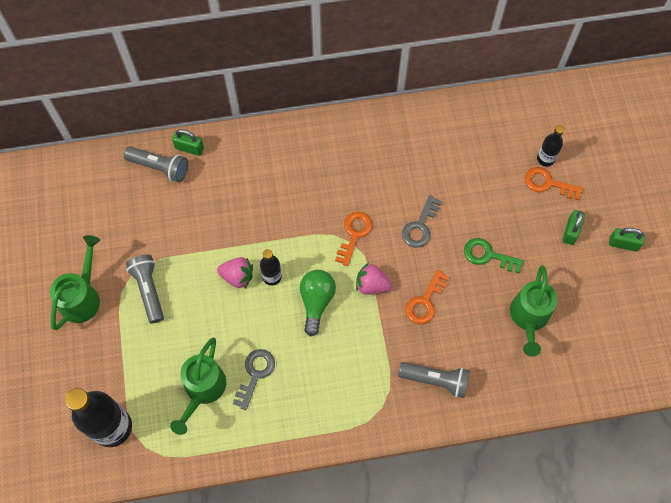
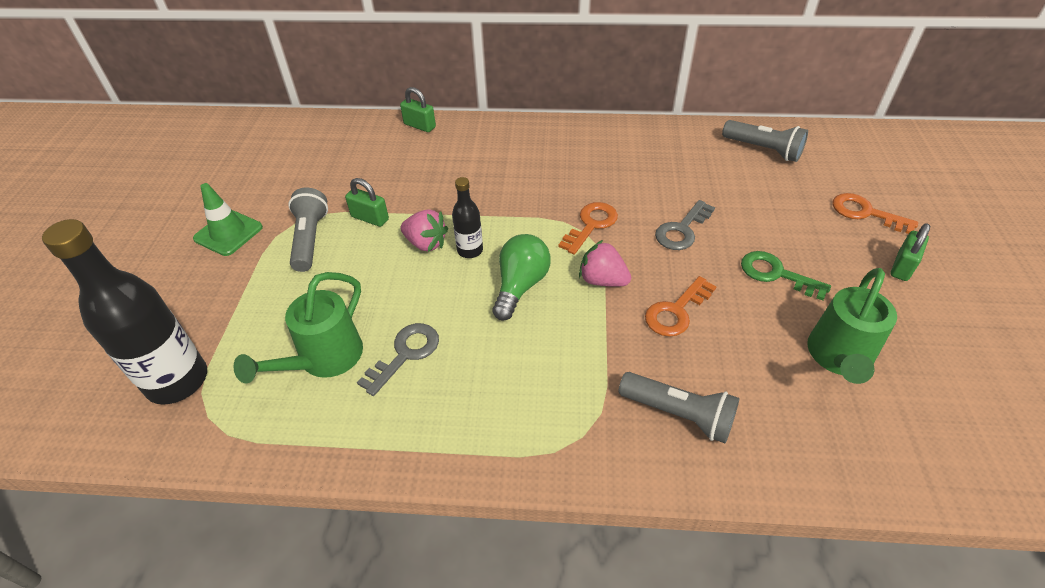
camera: 15 degrees right, 20 degrees down
green watering can [50,235,100,330] -> green traffic cone [193,183,263,256]
grey flashlight [124,146,188,182] -> grey flashlight moved to [722,120,808,162]
black bottle [537,125,565,166] -> none
green padlock [609,228,645,252] -> green padlock moved to [345,178,389,227]

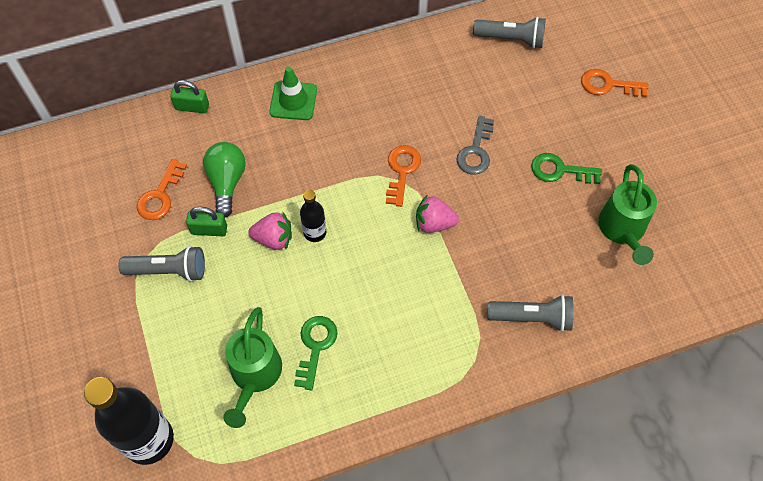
camera: 25 degrees left, 15 degrees up
green traffic cone [193,183,263,256] -> green traffic cone moved to [269,66,317,120]
grey flashlight [288,188,328,272] -> grey flashlight turned 120 degrees clockwise [118,246,205,282]
grey key [357,323,439,396] -> green key [294,316,338,390]
green light bulb [492,234,551,320] -> green light bulb moved to [203,142,246,217]
orange key [645,276,717,337] -> orange key moved to [137,159,187,220]
green padlock [890,223,930,281] -> none

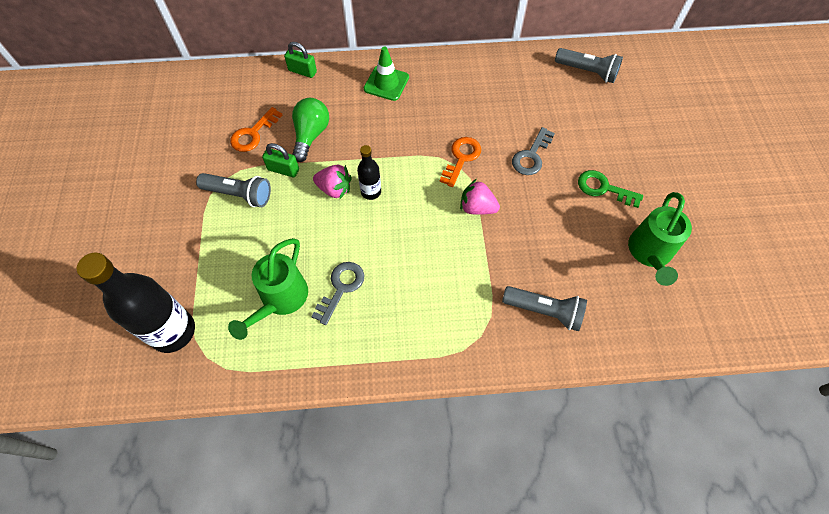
camera: 15 degrees right, 0 degrees up
green key [294,316,338,390] -> grey key [311,262,364,325]
orange key [581,69,649,97] -> none

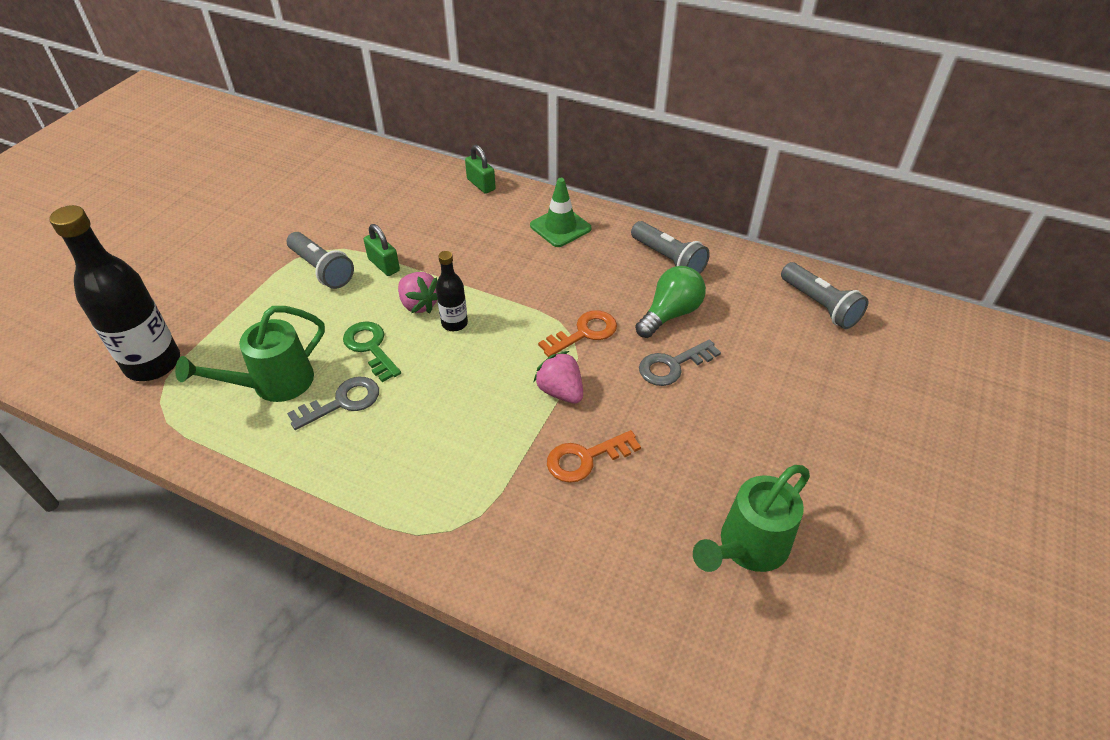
camera: 30 degrees right, 15 degrees down
orange key [230,107,282,152] -> orange key moved to [547,430,641,483]
green light bulb [292,98,329,162] -> green light bulb moved to [635,266,706,338]
grey flashlight [502,286,587,331] -> grey flashlight moved to [631,221,710,274]
green key [578,170,643,208] -> green key moved to [343,321,401,382]

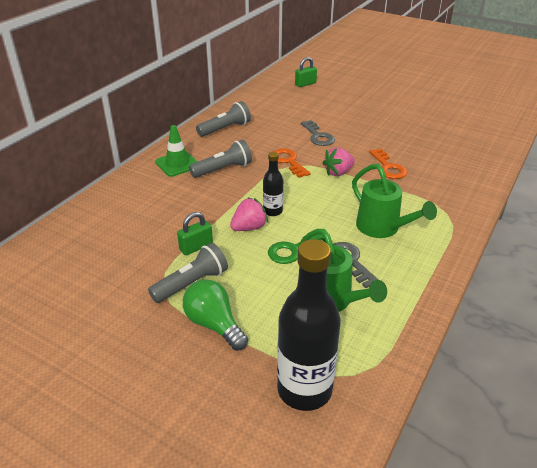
camera: 85 degrees left, 10 degrees down
green padlock [465,145,496,194] -> green padlock moved to [295,57,317,87]
green light bulb [635,266,706,338] -> green light bulb moved to [183,279,248,351]
green watering can [693,465,810,572] -> green watering can moved to [352,164,437,238]
grey flashlight [781,262,869,329] -> grey flashlight moved to [189,140,252,178]

